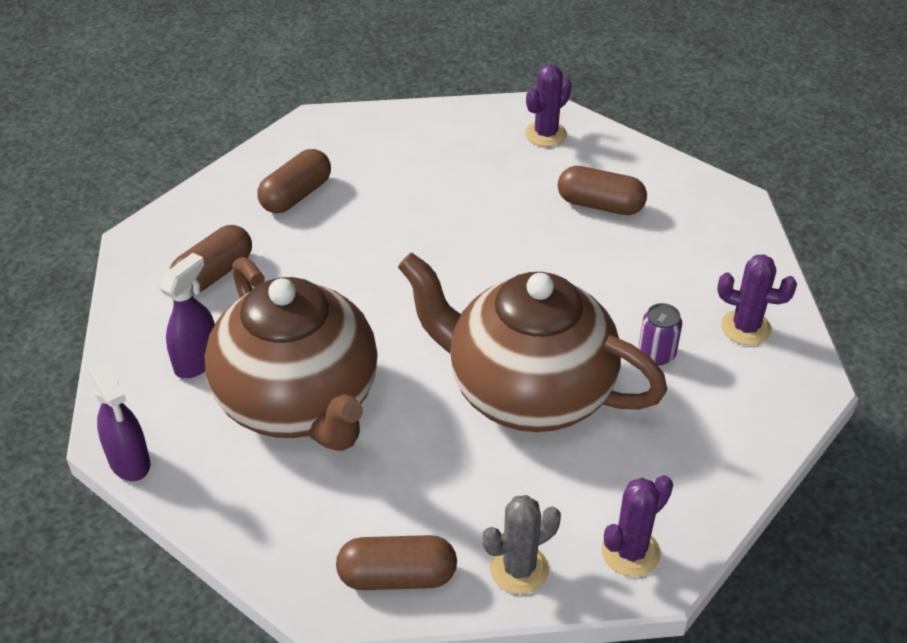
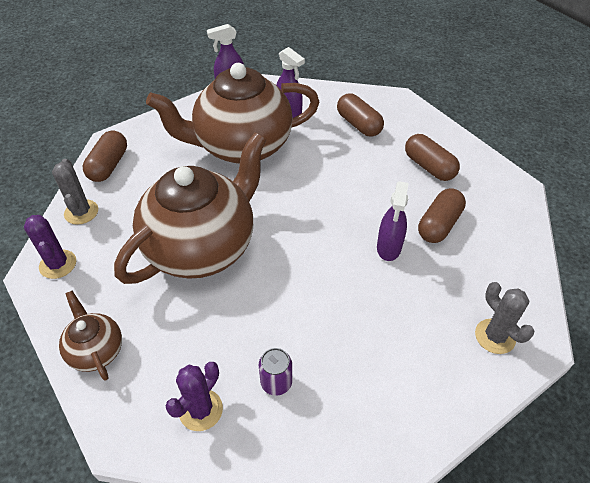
camera: 105 degrees right, 5 degrees up
purple cactus [525,64,572,147] -> grey cactus [475,282,534,354]
brown capsule [558,166,647,215] -> brown capsule moved to [418,188,466,243]
purple can [638,303,682,365] -> purple can moved to [259,348,292,396]
none -> brown teapot [59,291,122,381]
none -> purple spray bottle [377,181,409,261]

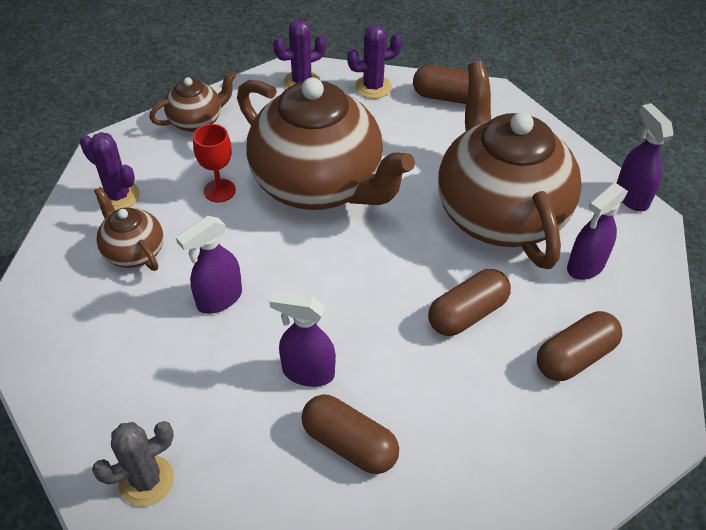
camera: 90 degrees right, 0 degrees up
grey cactus [52,159,98,225] -> purple cactus [347,25,402,99]
purple can [259,348,292,396] -> brown teapot [94,187,163,271]
brown capsule [405,134,460,181] -> brown capsule moved to [428,269,511,336]
none -> purple spray bottle [176,216,242,314]
none -> red goblet [193,124,236,203]

